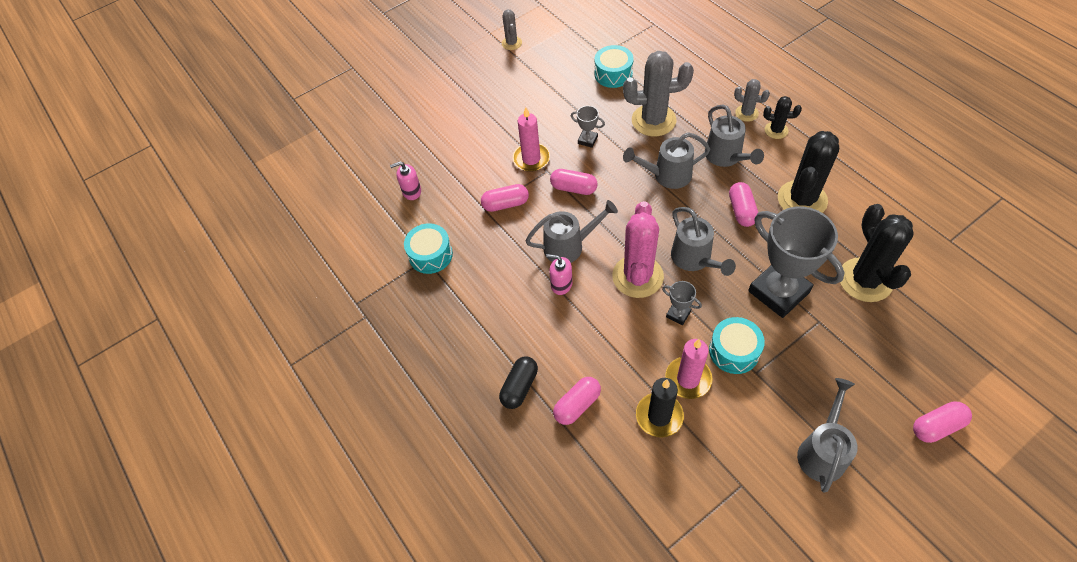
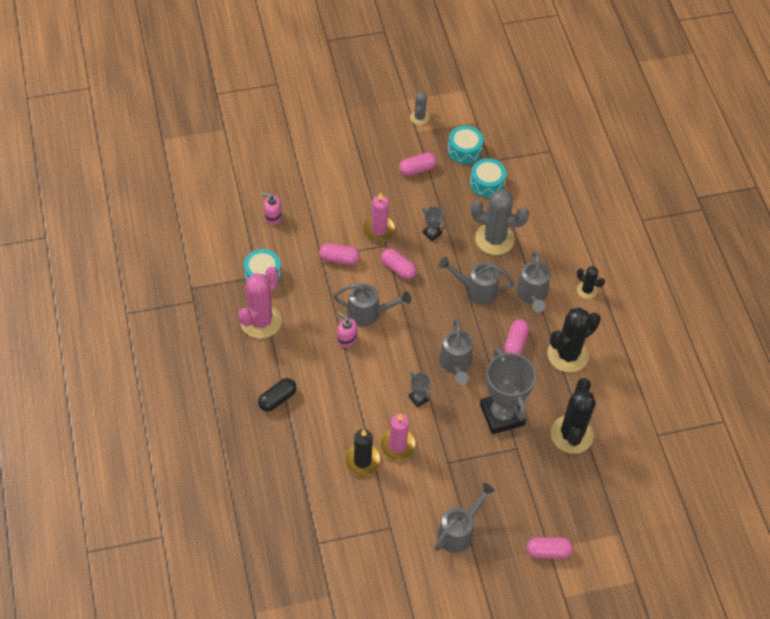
camera: 15 degrees right, 0 degrees up
pink capsule [553,377,601,425] -> pink capsule moved to [399,153,437,176]
pink cactus [612,201,664,298] -> pink cactus moved to [238,267,282,339]
turquoise drum [709,317,765,374] -> turquoise drum moved to [448,125,483,164]
grey cactus [734,79,770,122] -> none

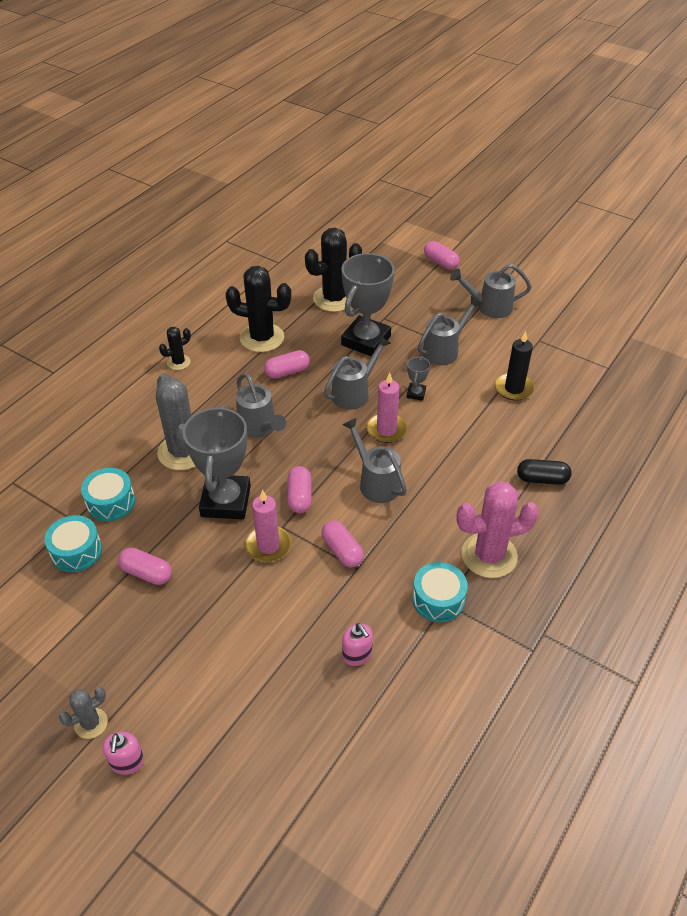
camera: 130 degrees left, 10 degrees down
pink soap dispenser [337,313,357,348] -> pink soap dispenser moved to [102,732,144,775]
pink candle [380,414,416,460] -> pink candle moved to [366,373,407,443]
grey cactus [410,92,429,125] -> grey cactus moved to [59,687,108,739]
grey trophy [423,207,445,241] -> grey trophy [183,405,251,519], size x2.35
grey watering can [516,251,550,312] -> grey watering can moved to [418,296,482,365]
black cactus [577,266,605,299] -> black cactus turned 60 degrees clockwise [159,327,191,370]

